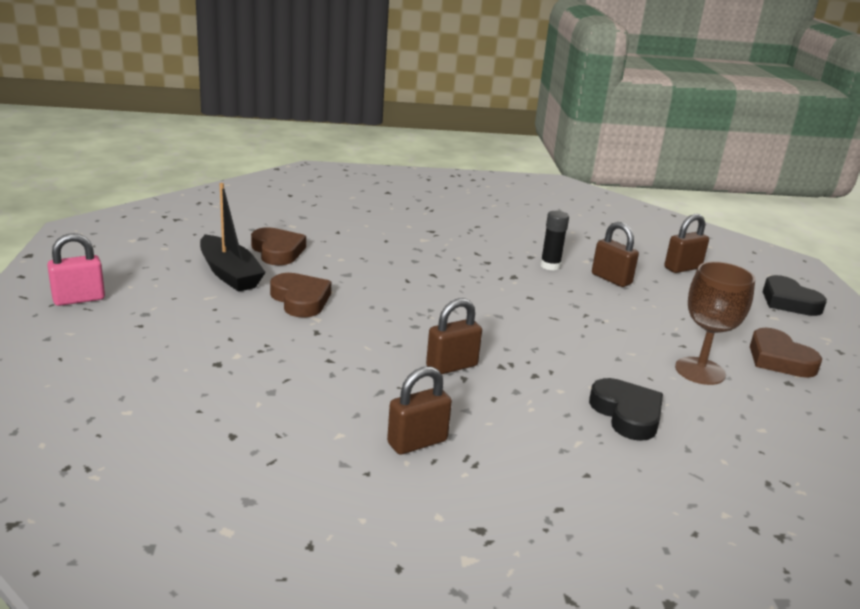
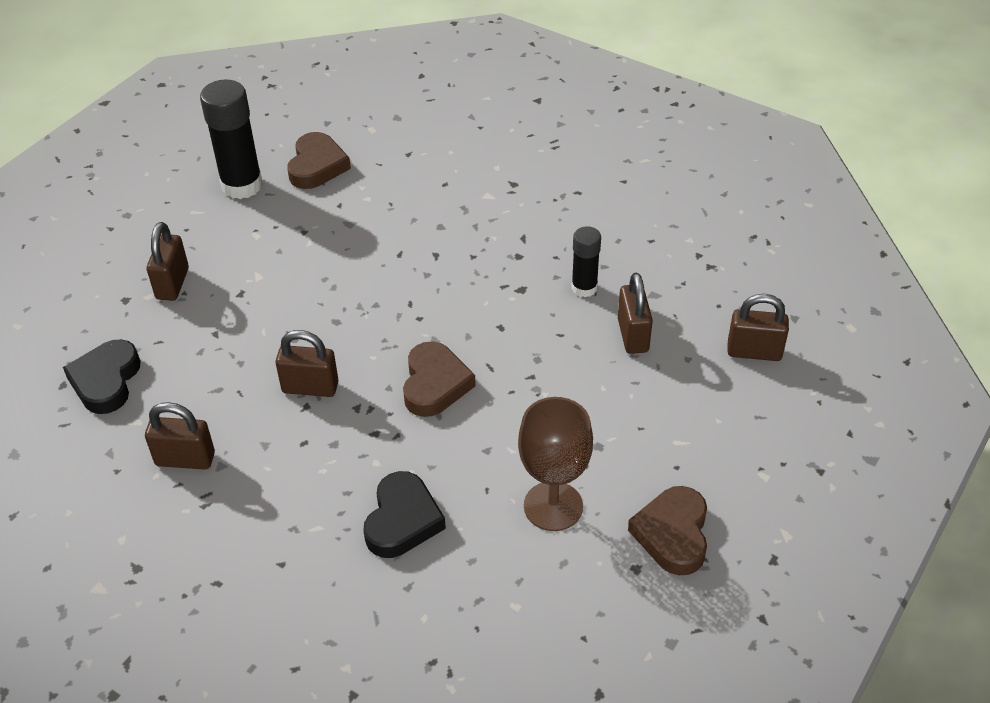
camera: 40 degrees right, 20 degrees up
pink padlock [47,233,105,306] -> none
black boat [200,183,266,292] -> black glue stick [200,80,263,199]
brown heart [270,273,331,318] -> brown heart moved to [403,341,476,417]
black heart [763,275,827,316] -> black heart moved to [63,339,141,414]
none -> brown padlock [147,222,189,300]

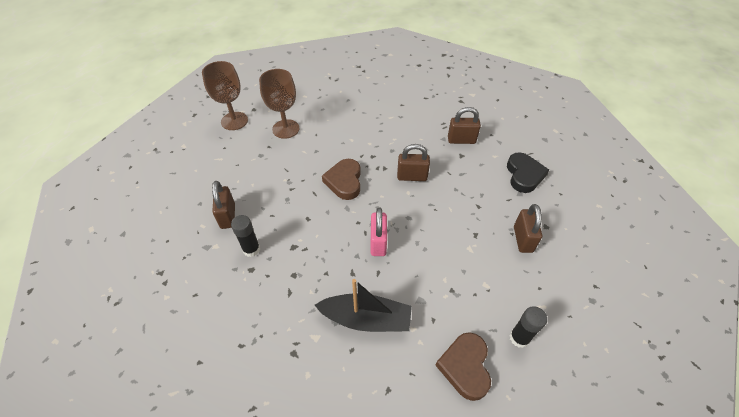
camera: 175 degrees right, 5 degrees up
black glue stick [200,80,263,199] -> black glue stick [509,306,547,348], size x0.58
black heart [363,471,446,558] -> none
brown heart [628,486,707,575] -> brown goblet [202,61,248,130]
brown padlock [727,294,789,361] -> none
none -> black boat [315,279,412,332]
none -> pink padlock [371,207,387,256]

